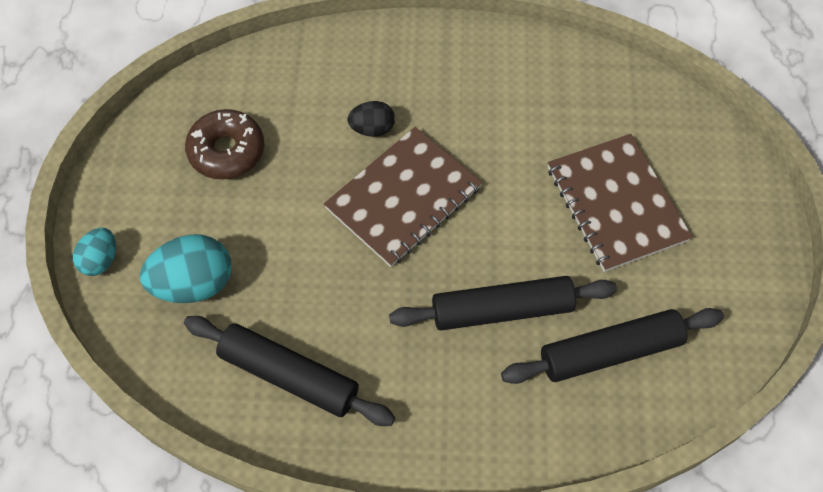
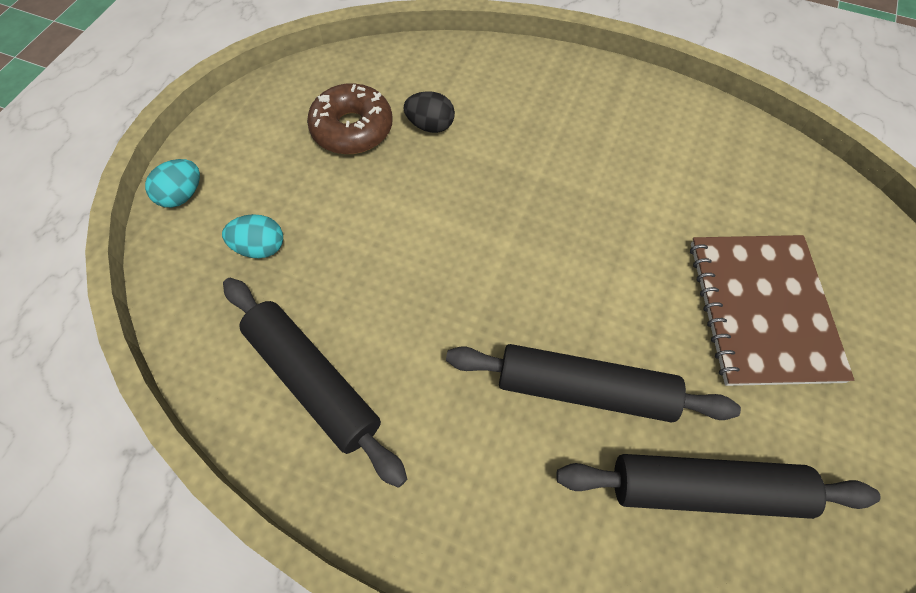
camera: 20 degrees right, 0 degrees up
turquoise egg [140,235,232,303] -> turquoise egg [222,214,283,258], size x0.58
brown notebook [324,127,482,267] -> none
black egg [347,101,395,137] -> black egg moved to [404,91,455,133]

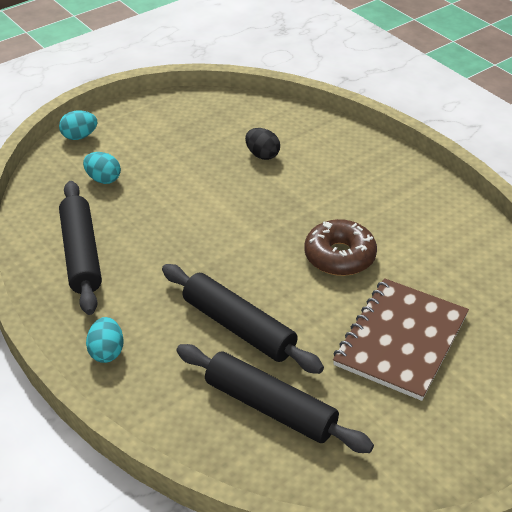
camera: 30 degrees right, 20 degrees down
brown donut [307,83,393,154] -> brown donut moved to [304,219,377,276]
none -> turquoise egg [86,317,124,363]

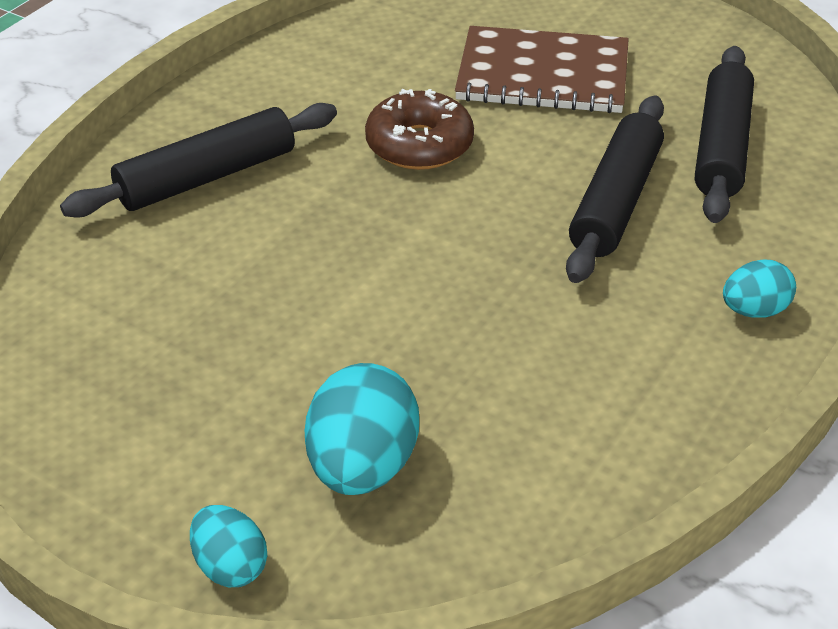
camera: 110 degrees left, 0 degrees up
black rolling pin [59,181,102,315] -> black rolling pin moved to [60,103,337,218]
turquoise egg [83,152,121,184] -> turquoise egg [305,363,419,495], size x1.72
black egg [245,128,280,160] -> none

